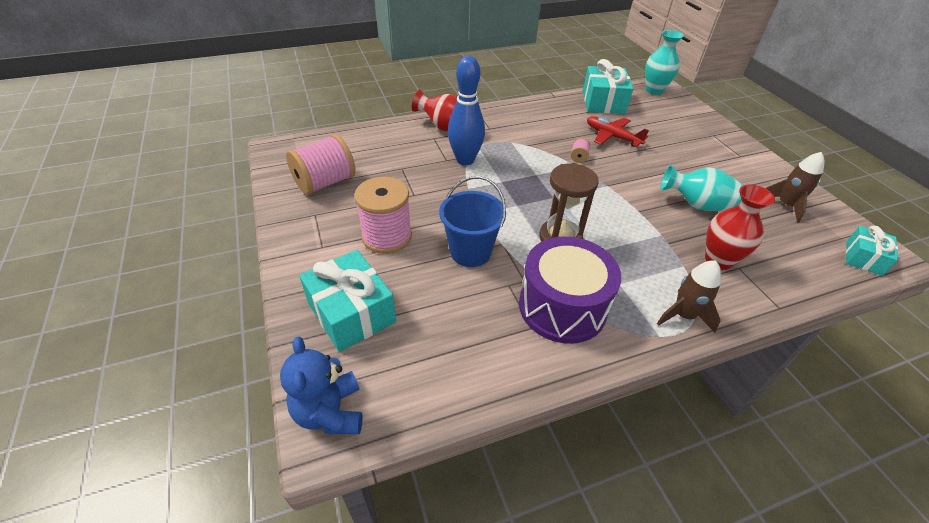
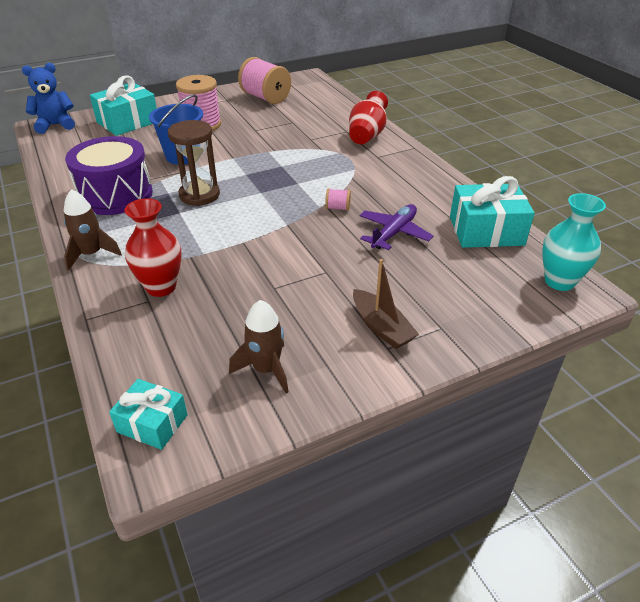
camera: 85 degrees right, 5 degrees down
blue bowling pin [448,56,485,165] -> none
red plane [587,116,649,147] -> purple plane [359,204,434,250]
turquoise vase [661,165,744,211] -> none
none -> brown boat [353,259,419,349]

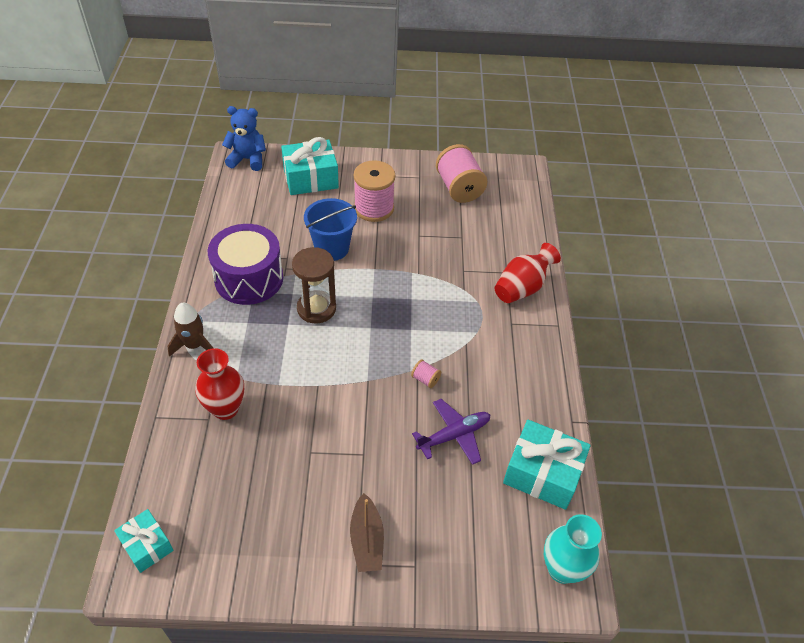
camera: 25 degrees right, 10 degrees up
brown rocket [229,300,289,394] -> none

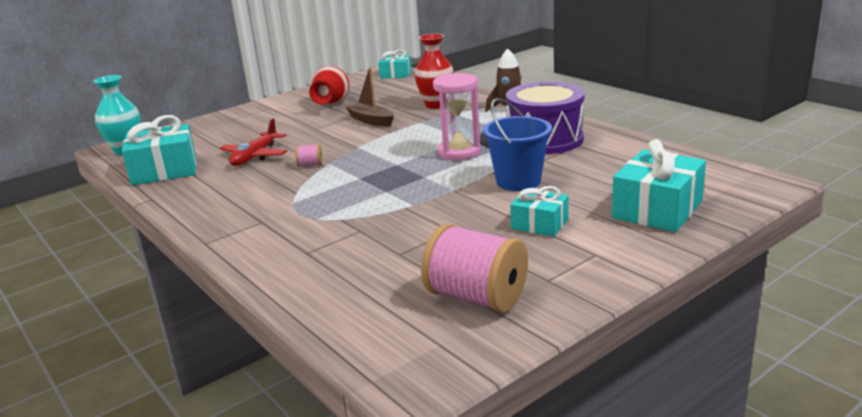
camera: 145 degrees right, 25 degrees down
blue teddy bear [222,106,266,171] -> none
brown hourglass [292,247,336,324] -> pink hourglass [433,73,481,160]
brown boat [350,493,384,572] -> brown boat moved to [345,67,394,126]
pink spool [354,160,395,222] -> turquoise gift [510,186,568,237]
purple plane [412,399,490,465] -> red plane [220,118,287,166]
red vase [494,243,561,303] -> red vase moved to [309,66,350,105]

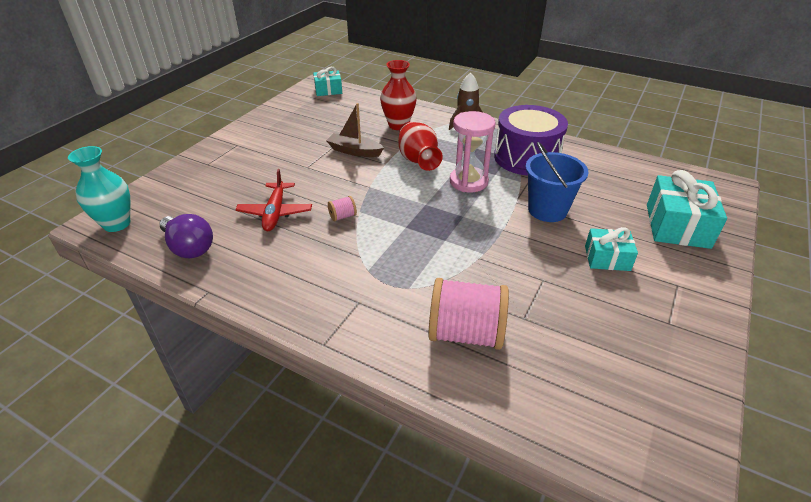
camera: 25 degrees left, 15 degrees up
turquoise gift [122,115,196,185] -> purple light bulb [159,214,213,258]
red vase [309,66,350,105] -> red vase moved to [398,122,443,171]
pink spool [421,223,528,313] -> pink spool moved to [428,278,509,350]

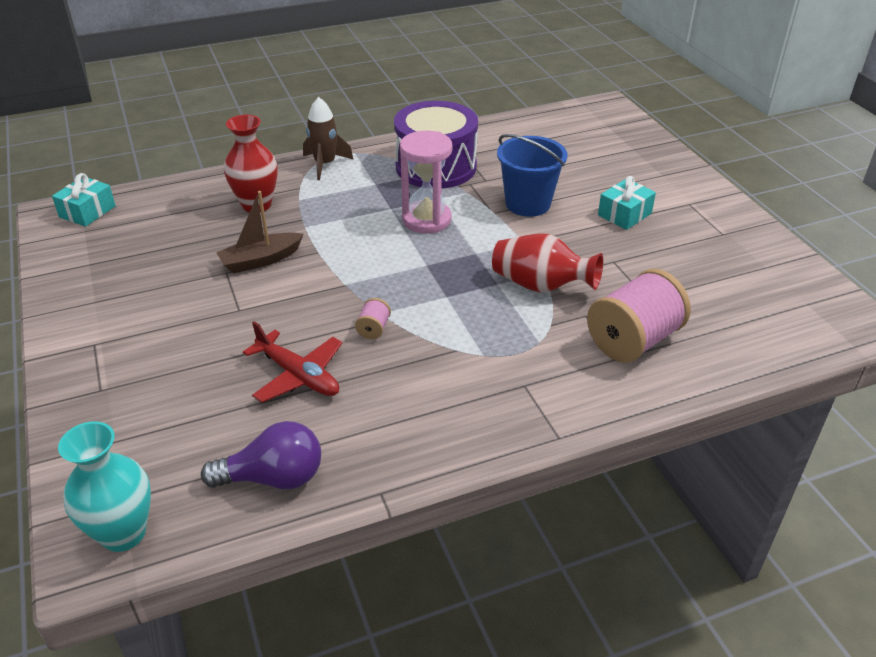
camera: 50 degrees left, 0 degrees up
red vase [398,122,443,171] -> red vase moved to [492,234,603,292]
turquoise gift [647,170,727,249] -> none

